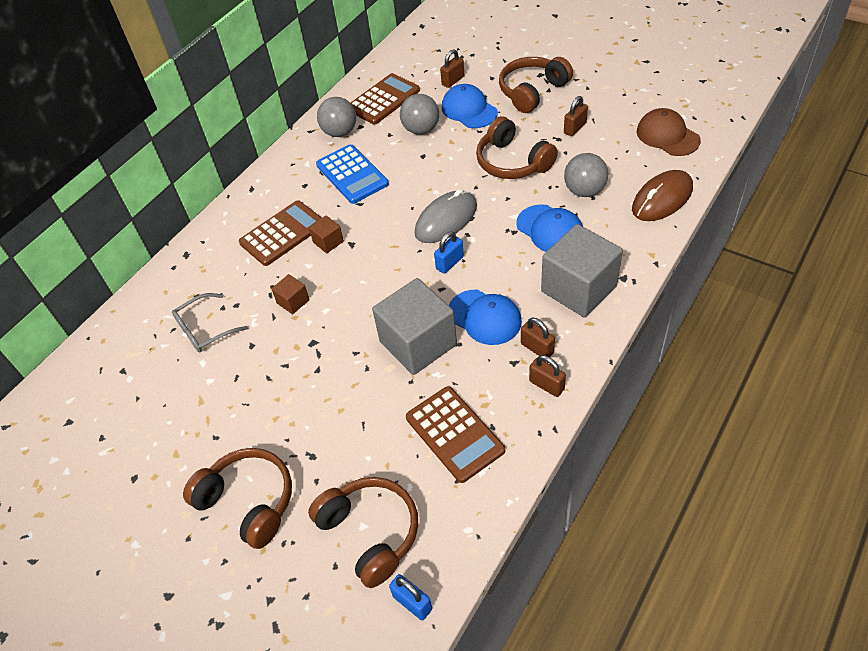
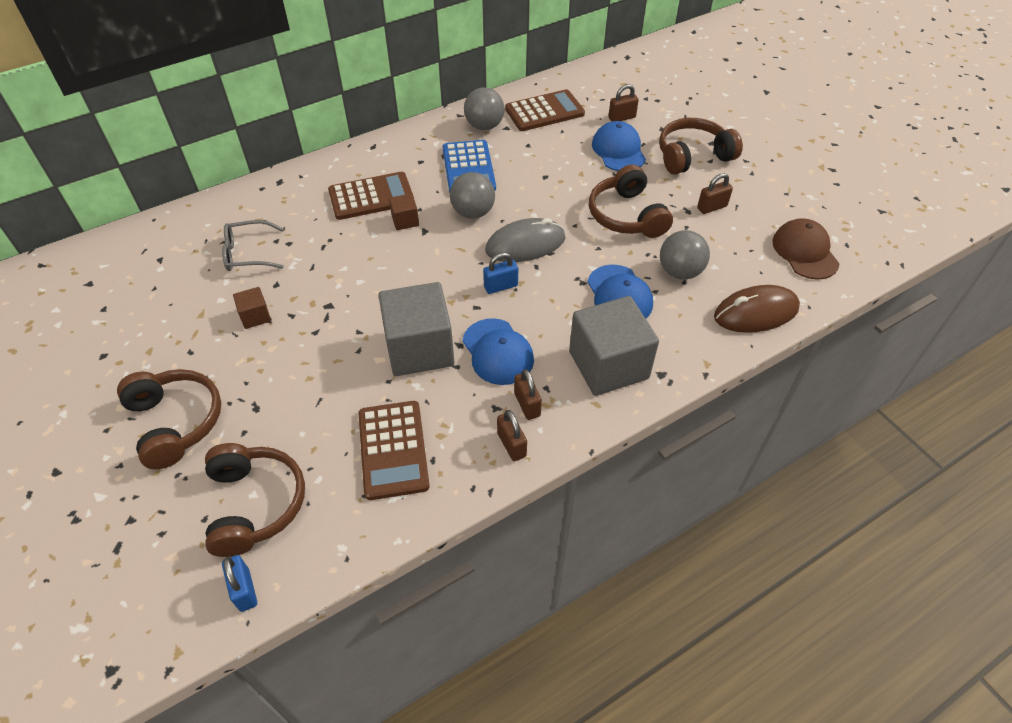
camera: 20 degrees right, 0 degrees up
brown cube [272,274,309,314] -> brown cube moved to [233,287,271,329]
grey ball [400,94,439,134] -> grey ball moved to [450,172,495,219]

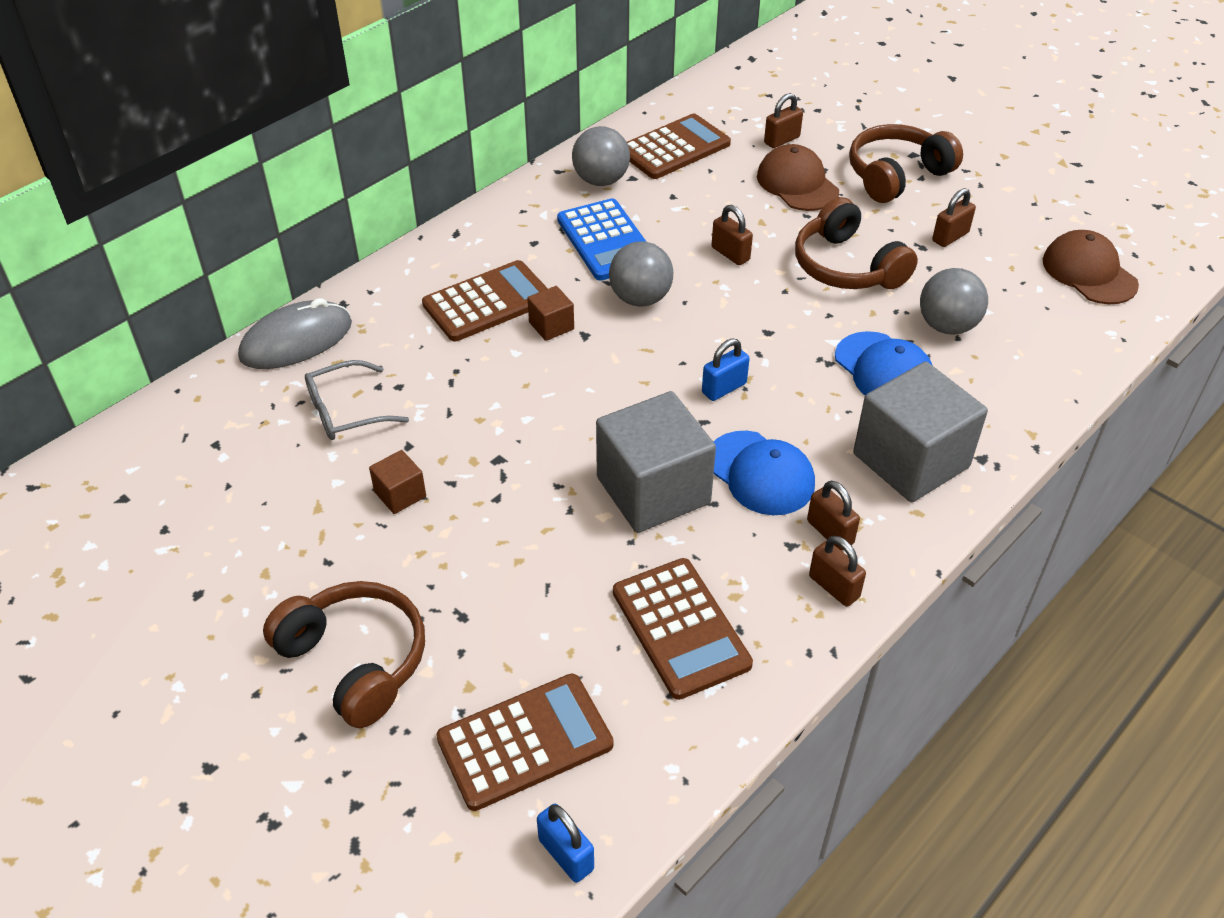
camera: 15 degrees left, 5 degrees down
brown headphones [205,443,305,557] -> brown calculator [436,674,614,811]
grey mouse [485,218,565,262] -> grey mouse moved to [238,298,352,369]
blue cap [592,121,646,171] -> brown cap [757,144,839,211]
brown mouse [714,285,800,333] -> none
none -> brown padlock [712,205,753,265]

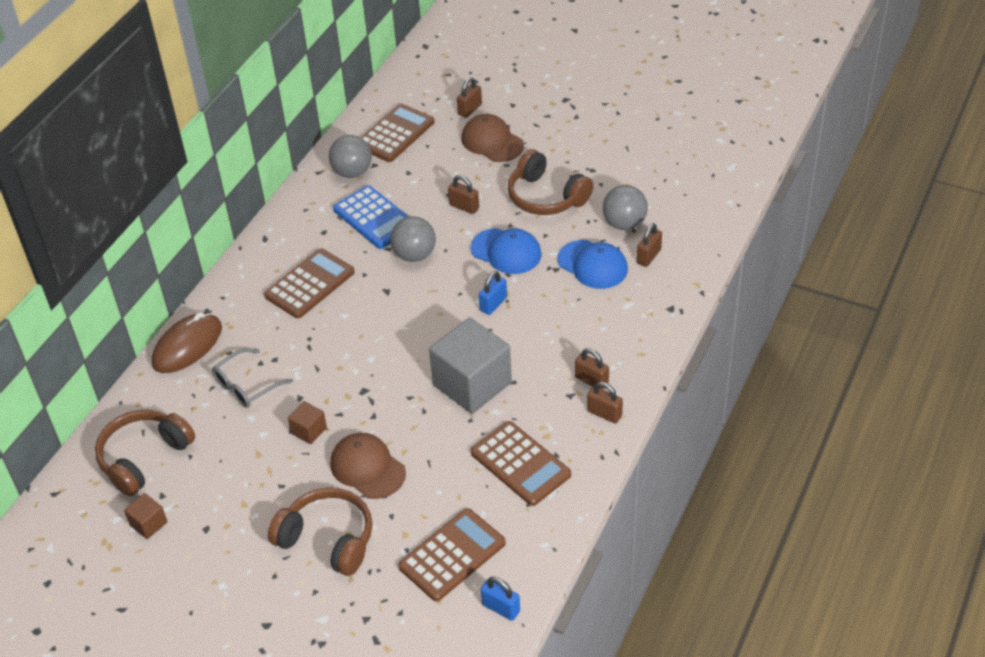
camera: 15 degrees left, 0 degrees up
grey mouse [238,298,352,369] -> brown mouse [152,312,222,373]
brown cube [527,286,574,341] -> brown cube moved to [124,493,168,539]
blue cap [714,431,815,515] -> blue cap moved to [471,228,542,274]
brown headphones [849,124,963,203] -> brown headphones moved to [95,410,195,496]
grey cube [853,362,988,502] -> none
brown padlock [932,188,976,247] -> brown padlock moved to [637,223,662,267]
brown cap [1043,230,1139,304] -> brown cap moved to [330,433,406,499]

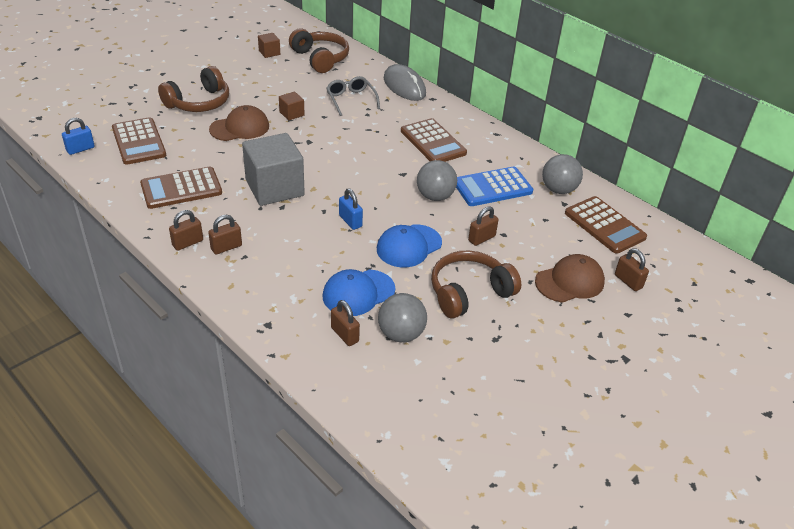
camera: 105 degrees right, 5 degrees down
brown mouse [152,312,222,373] -> grey mouse [384,64,426,101]

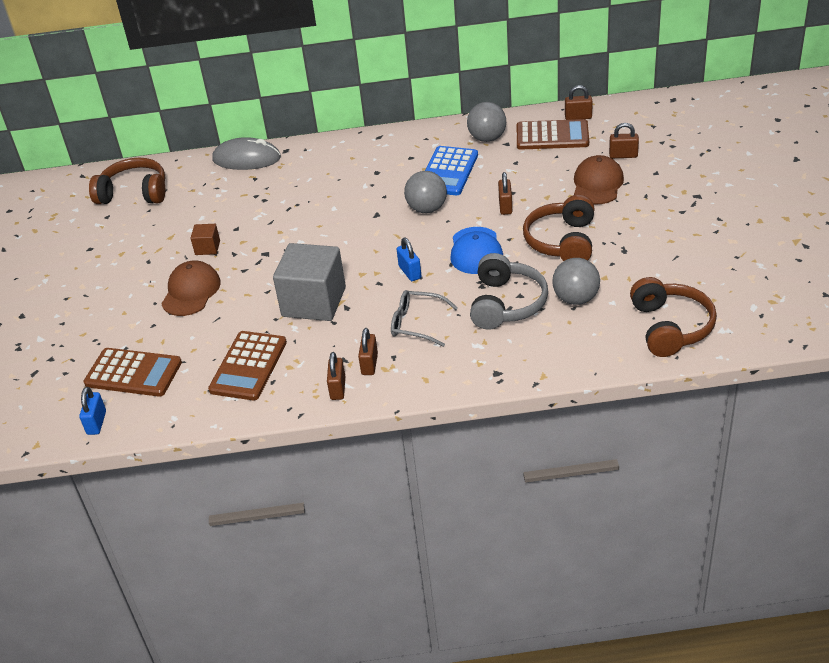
camera: 45 degrees left, 0 degrees up
brown headphones [158,66,229,112] -> brown headphones moved to [630,277,717,357]
brown cube [258,33,280,58] -> none
blue cap [322,269,395,316] -> grey headphones [470,253,548,330]
grey glasses [326,76,380,116] -> grey glasses moved to [391,290,458,347]
brown padlock [331,300,360,346] -> brown padlock moved to [565,85,593,120]
blue padlock [339,188,363,230] -> blue padlock turned 60 degrees clockwise [397,238,421,281]
brown calculator [401,118,467,162] -> none

